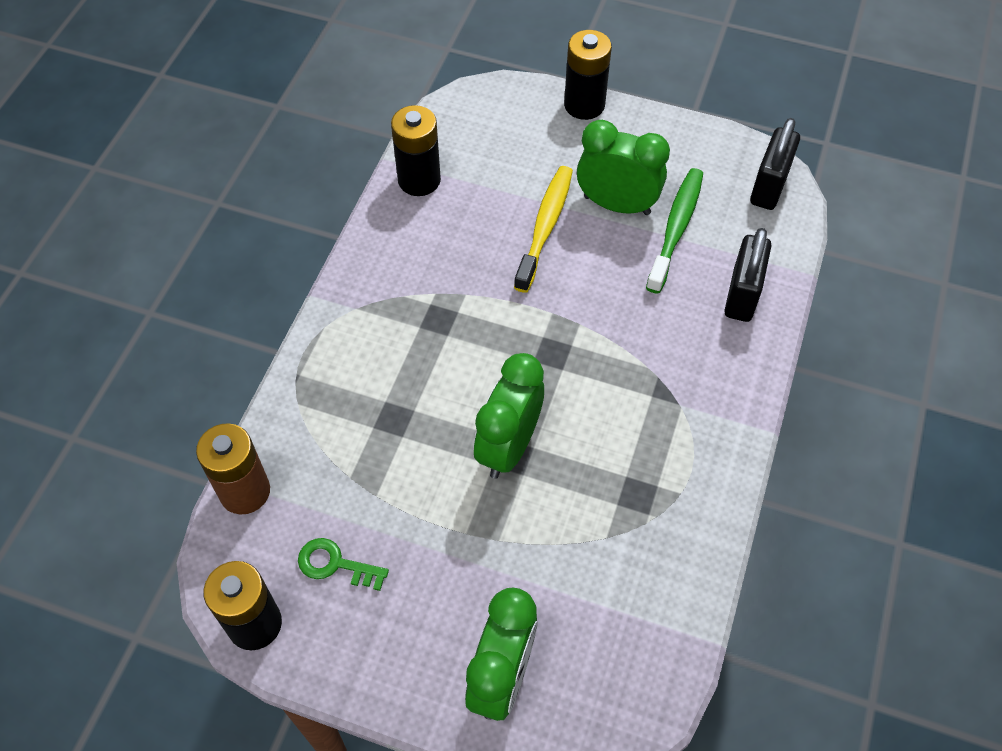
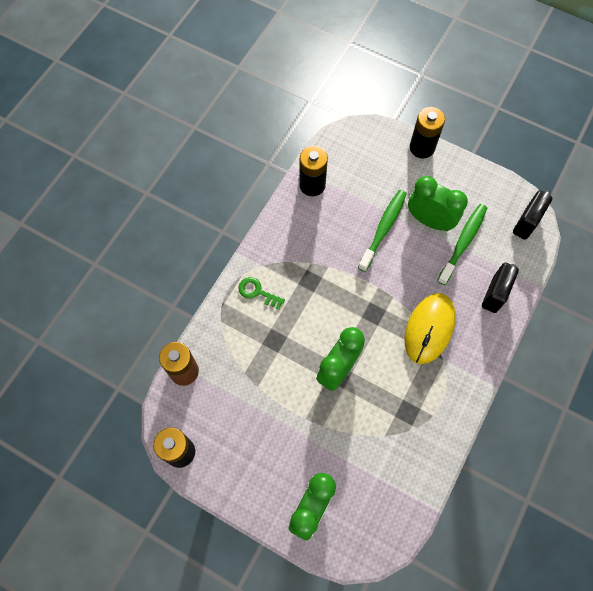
camera: 10 degrees right, 10 degrees up
green key [298,538,389,591] -> green key moved to [238,277,285,310]
yellow toothbrush [514,166,573,293] -> green toothbrush [358,190,407,272]
none -> yellow mouse [405,293,456,364]

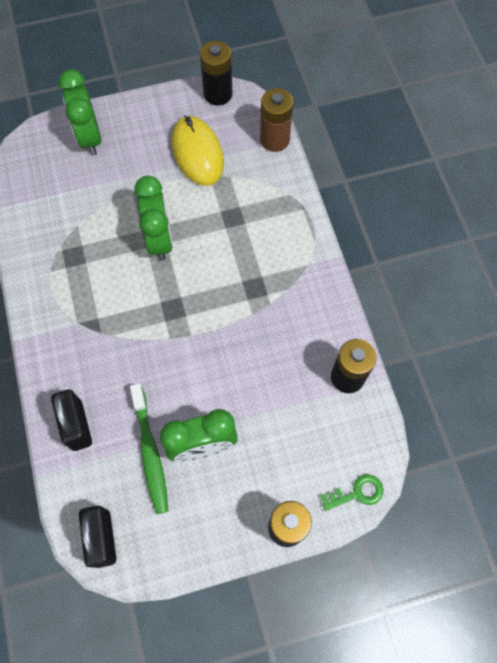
camera: 135 degrees right, 0 degrees up
green key [238,277,285,310] -> green key moved to [320,474,383,511]
green toothbrush [358,190,407,272] -> none
yellow mouse [405,293,456,364] -> yellow mouse moved to [171,115,224,186]

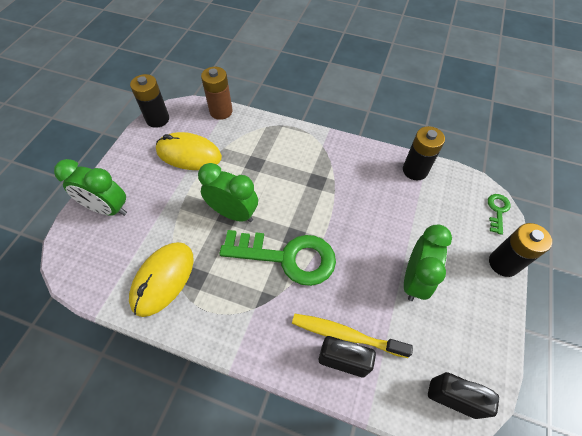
camera: 55 degrees left, 10 degrees down
green toothbrush [130,383,168,514] -> none
none -> yellow mouse [129,242,194,317]
none -> green key [219,230,336,286]
none -> yellow toothbrush [292,314,413,358]

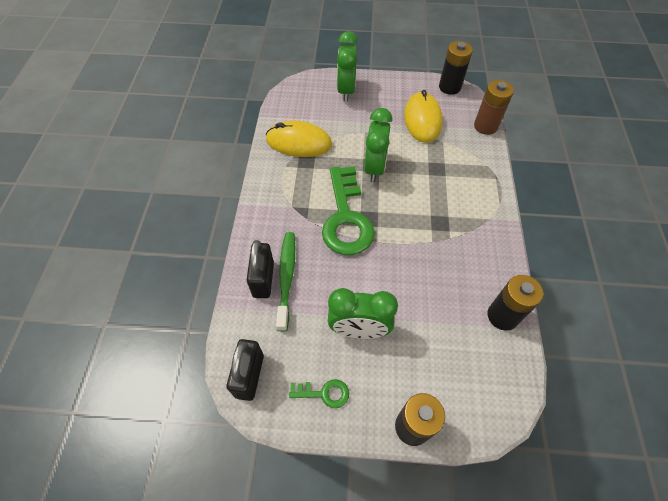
camera: 75 degrees right, 0 degrees up
yellow toothbrush [292,314,413,358] -> green toothbrush [276,232,295,332]
green key [488,194,511,235] -> green key moved to [289,379,349,408]

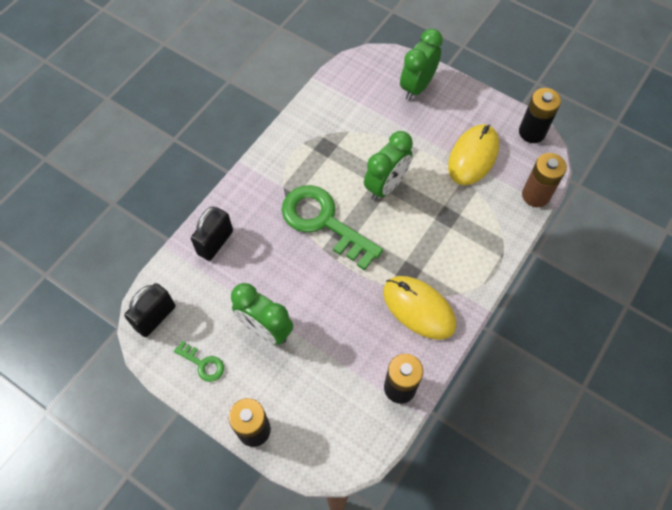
camera: 30 degrees right, 5 degrees up
yellow mouse [266,121,332,157] -> yellow mouse moved to [383,276,456,340]
green toothbrush [276,232,295,332] -> none
green key [322,166,375,255] -> green key turned 105 degrees clockwise [282,185,383,271]

